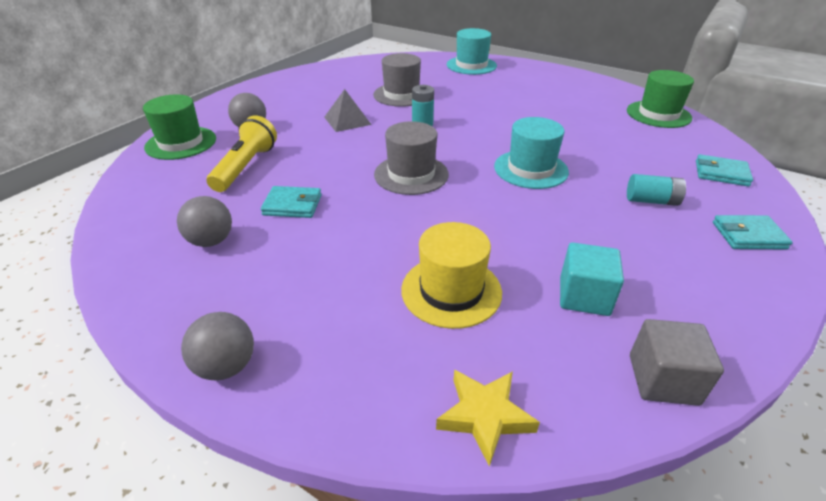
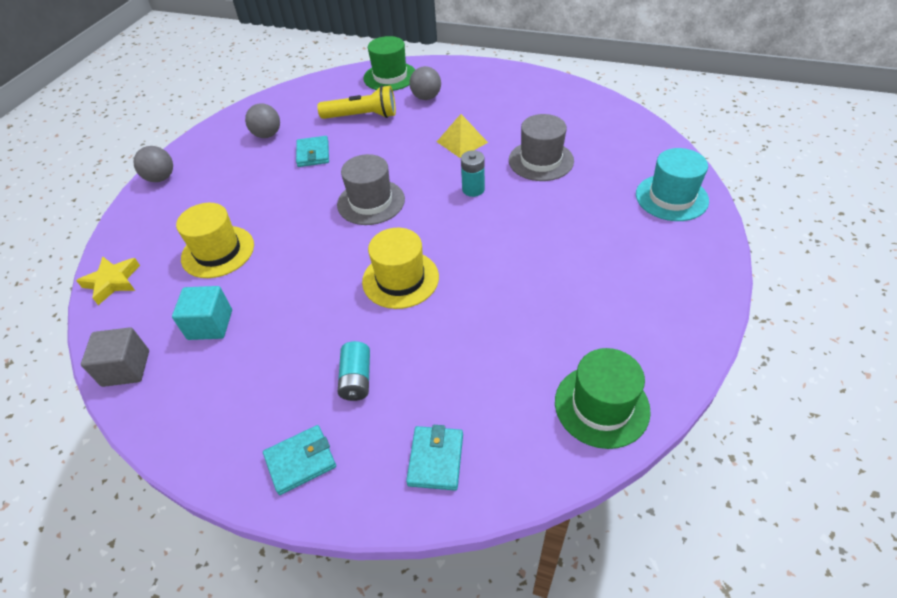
camera: 80 degrees right, 10 degrees up
grey pyramid [324,89,371,132] -> yellow pyramid [437,114,488,158]
turquoise hat [494,117,569,189] -> yellow hat [362,228,439,309]
turquoise wallet [713,215,793,249] -> turquoise wallet turned 75 degrees clockwise [263,425,336,495]

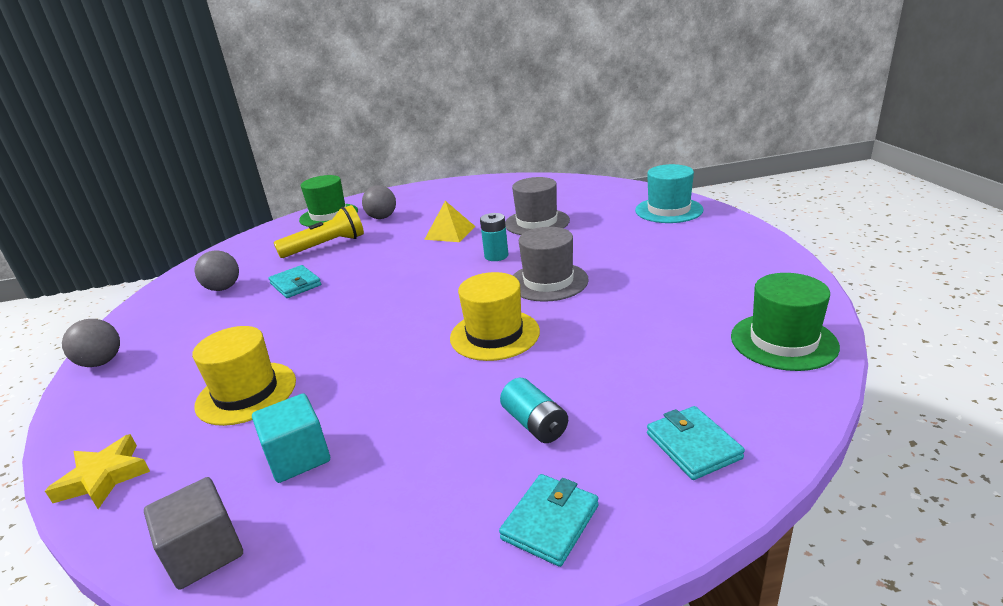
camera: 30 degrees left, 20 degrees down
grey hat [337,154,405,225] -> grey hat moved to [513,227,589,302]

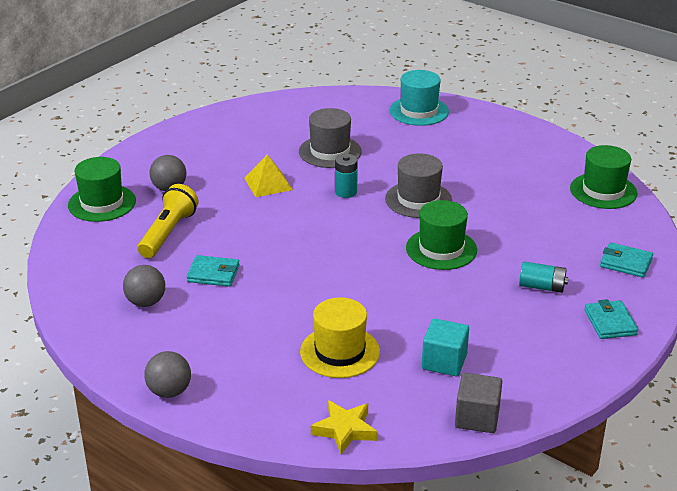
camera: 45 degrees left, 5 degrees up
yellow hat [450,272,540,361] -> green hat [406,200,477,270]

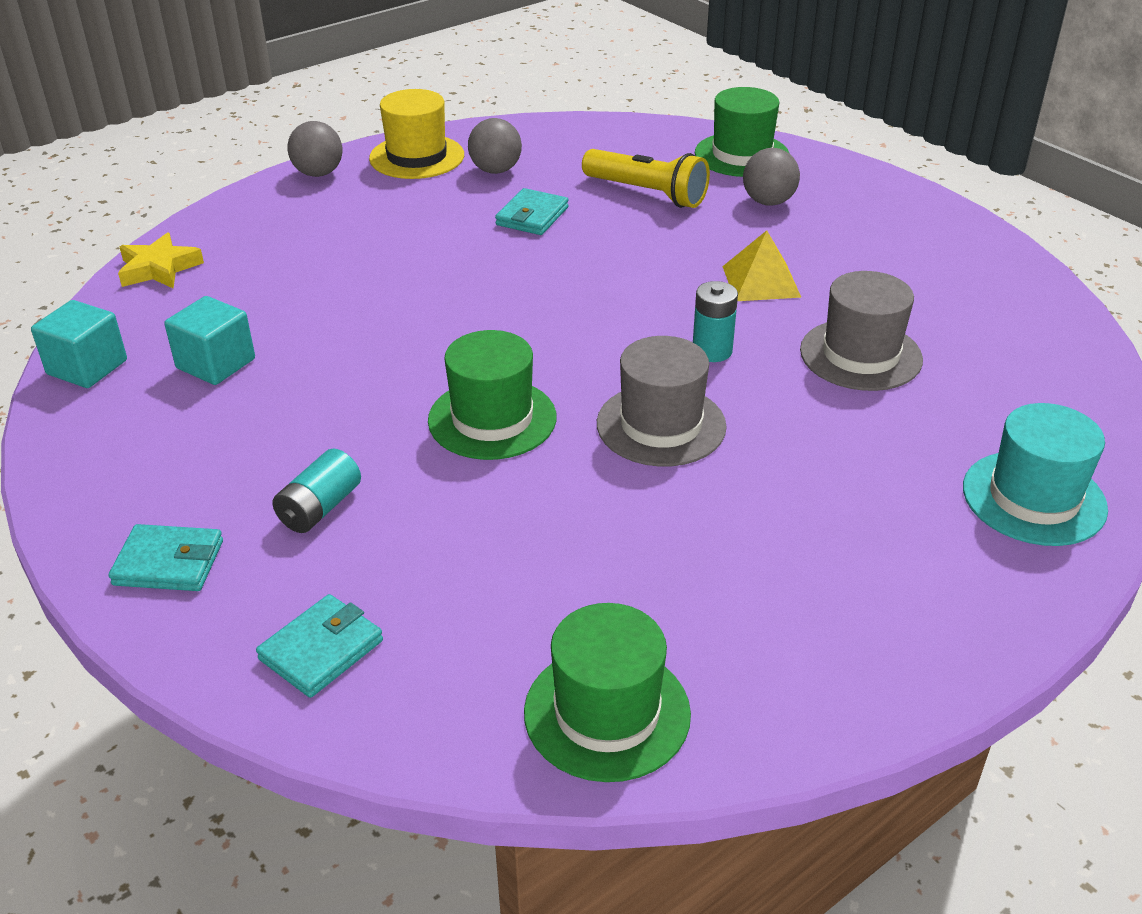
camera: 105 degrees right, 5 degrees up
yellow hat [300,297,380,378] -> yellow hat moved to [369,89,464,179]
grey cube [455,373,502,433] -> turquoise cube [31,300,127,388]

